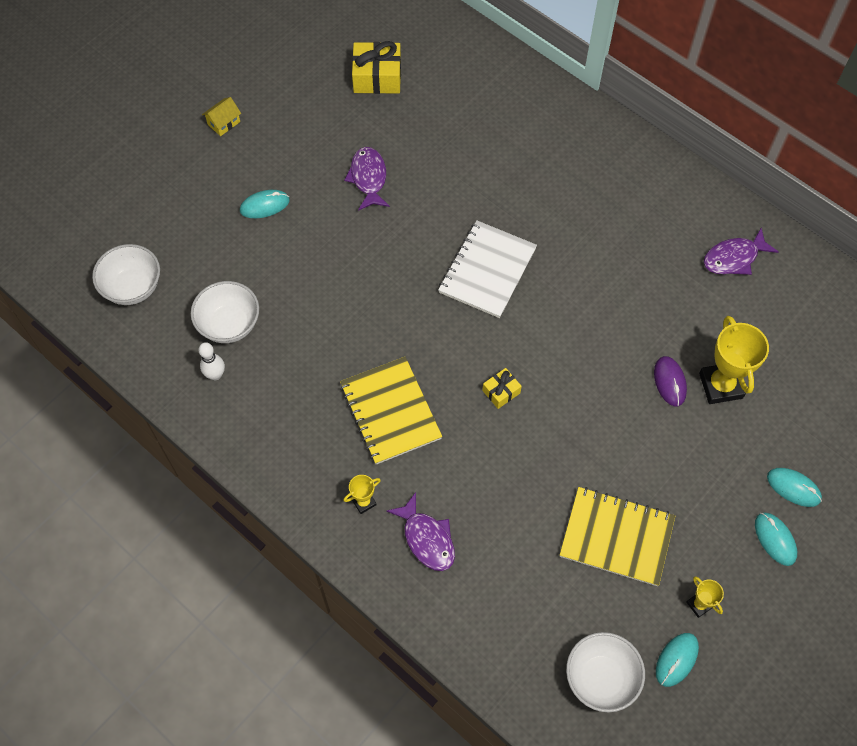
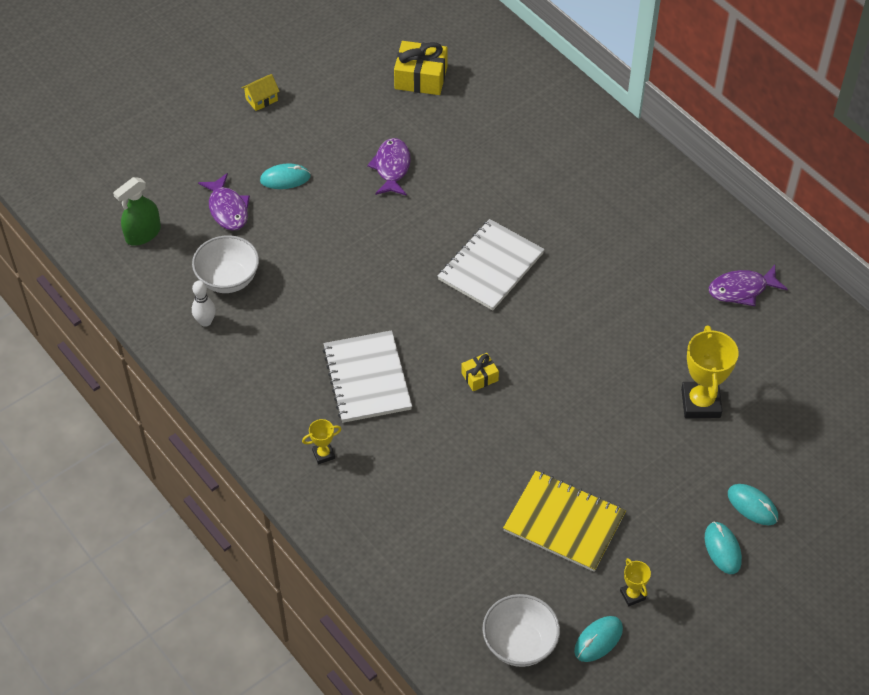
camera: 10 degrees right, 10 degrees down
white bowl [92,244,160,305] -> green spray bottle [113,177,161,246]
yellow notebook [340,357,442,465] -> white notebook [323,330,412,423]
purple fish [387,492,455,571] -> purple fish moved to [198,173,250,231]
purple mouse [654,356,687,407] -> none

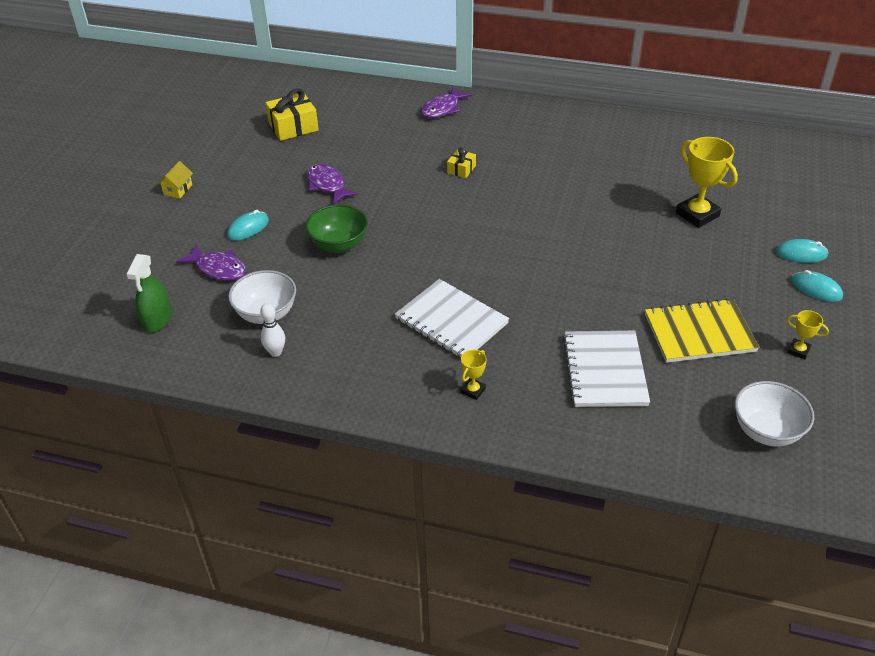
camera: 35 degrees left, 10 degrees down
white notebook [438,219,545,311] -> white notebook moved to [563,331,650,407]
yellow gift [461,353,499,391] -> yellow gift moved to [447,147,476,178]
turquoise mouse [574,616,623,662] -> none
purple fish [709,265,788,306] -> purple fish moved to [421,87,472,118]
none -> green bowl [305,204,368,253]

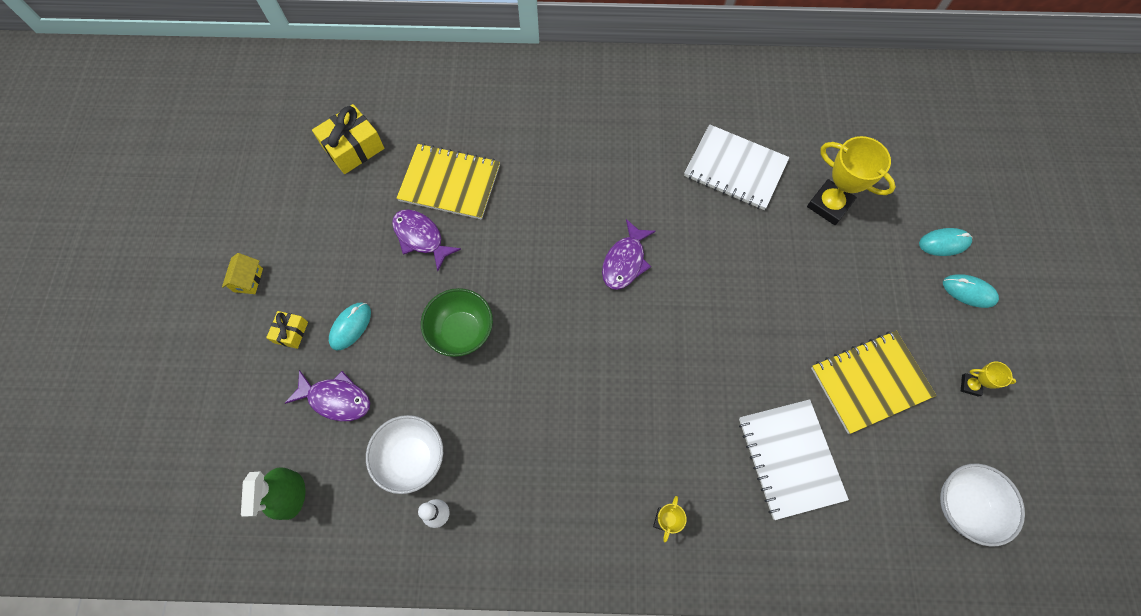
camera: 15 degrees left, 25 degrees up
white notebook [395,279,509,358] -> white notebook moved to [684,124,789,210]
purple fish [421,87,472,118] -> purple fish moved to [602,219,656,290]
yellow gift [447,147,476,178] -> yellow gift moved to [266,311,308,349]
none -> yellow notebook [396,144,500,220]

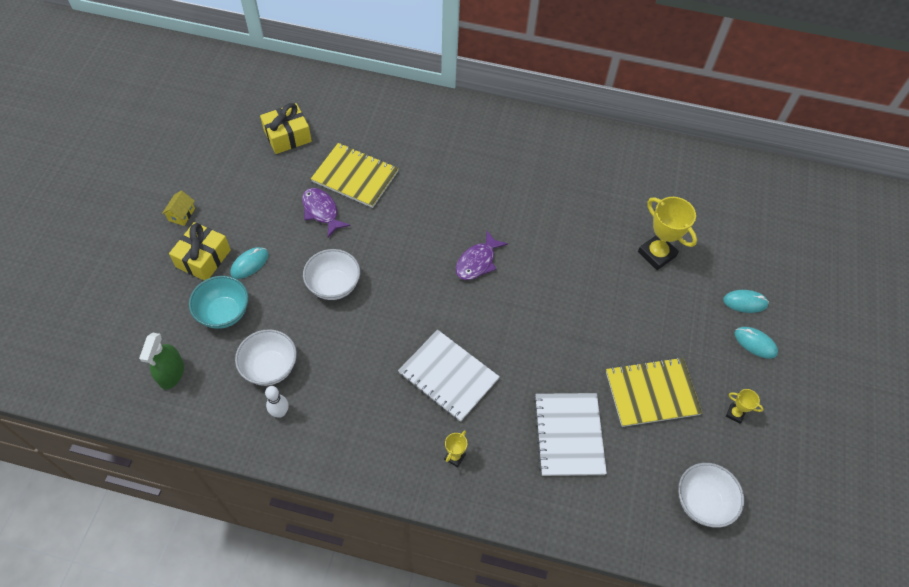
camera: 10 degrees right, 10 degrees down
yellow gift [266,311,308,349] -> yellow gift [169,222,231,281], size x1.83
purple fish [285,370,370,421] -> turquoise bowl [189,276,248,329]
green bowl [421,288,493,357] -> white bowl [303,249,360,300]
white notebook [684,124,789,210] -> white notebook moved to [398,330,500,422]

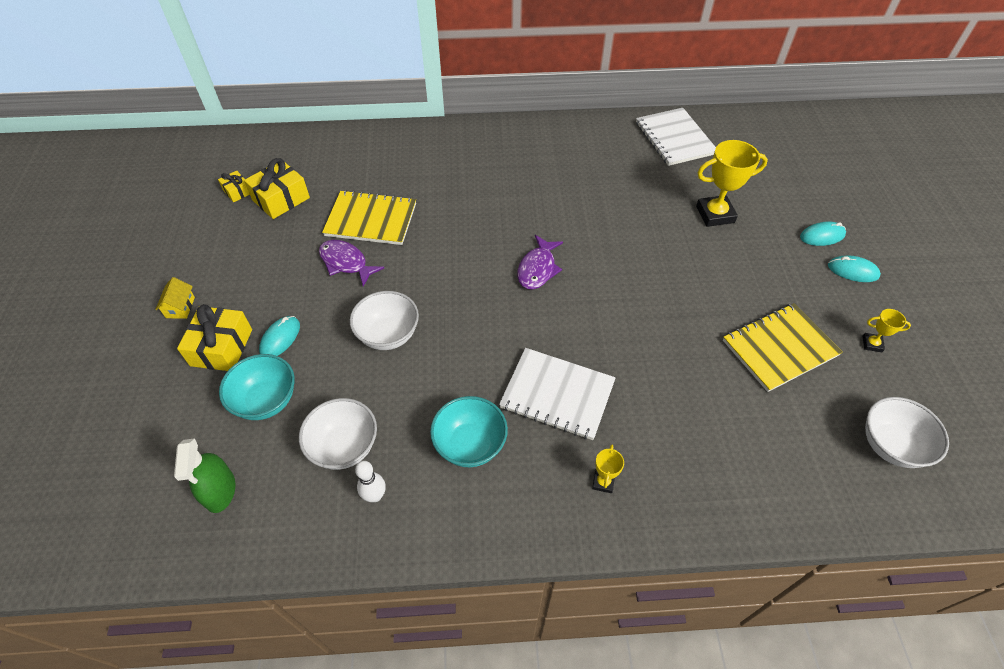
camera: 15 degrees left, 5 degrees down
white notebook [534,393,607,476] -> white notebook moved to [636,108,716,166]
yellow trophy [638,197,697,270] -> yellow trophy turned 45 degrees counterclockwise [696,140,768,227]
none -> yellow gift [218,171,250,202]
none -> turquoise bowl [430,396,508,467]

